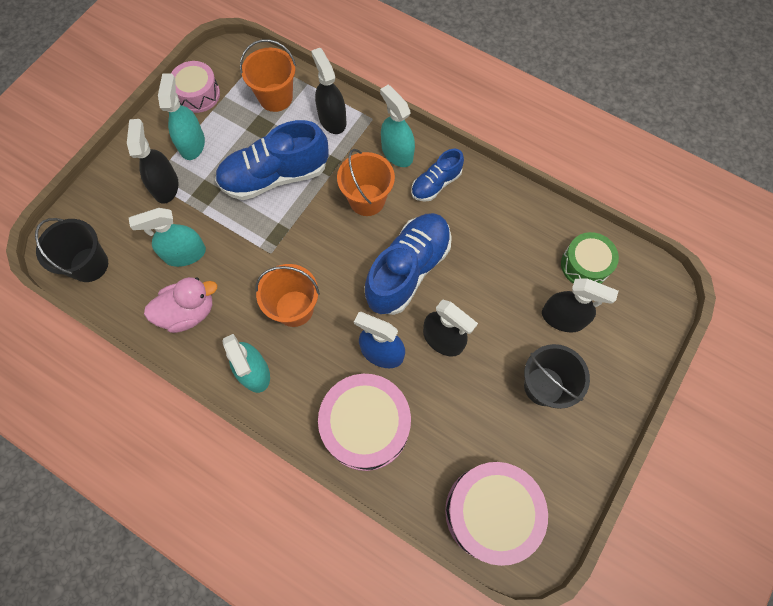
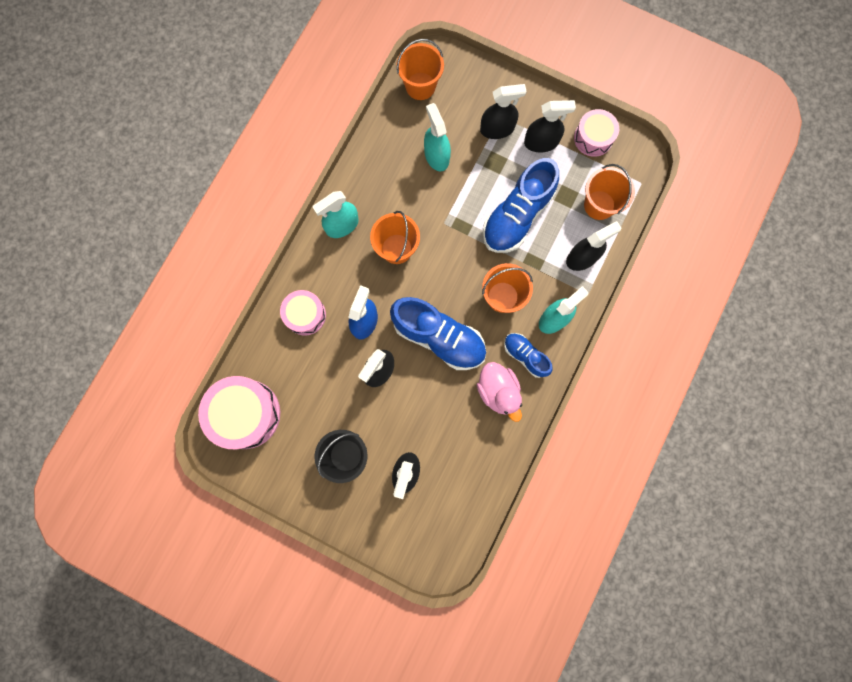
camera: 85 degrees right, 10 degrees up
black bucket [35,218,108,282] -> orange bucket [397,39,444,100]
pink duck [144,277,217,333] -> pink duck moved to [477,362,522,422]
turquoise spray bottle [158,73,205,160] -> black spray bottle [524,100,576,152]
blue shoe [215,120,329,200] -> blue shoe turned 120 degrees counterclockwise [483,158,559,253]
pink drum [318,374,411,471] -> pink drum [280,290,326,335], size x0.61
green drum [561,232,619,284] -> none

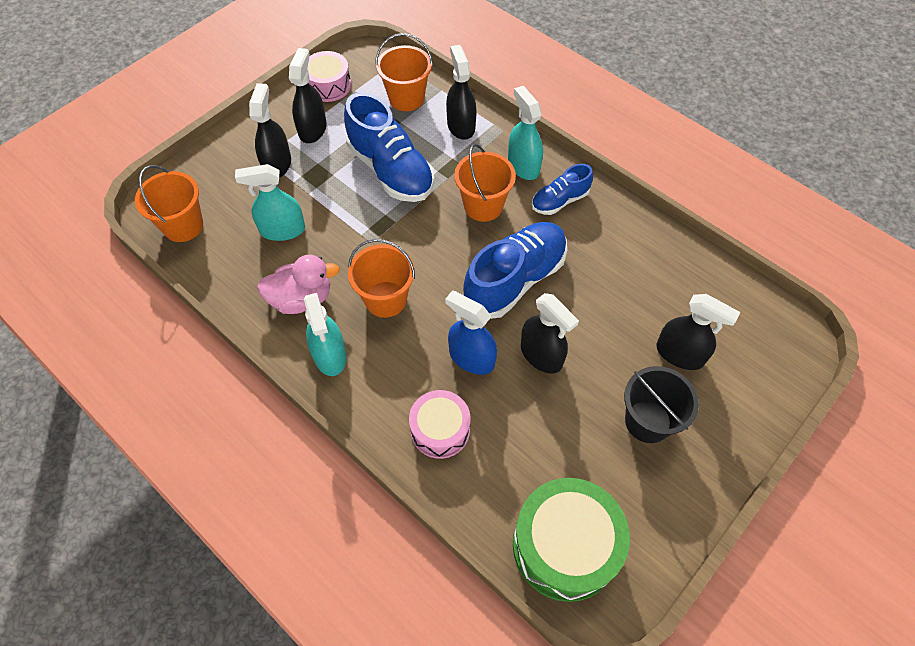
camera: 75 degrees left, 20 degrees down
pink drum [198,376,281,449] -> green drum [513,478,630,602]
pink duck [477,362,522,422] -> pink duck moved to [257,255,340,314]

